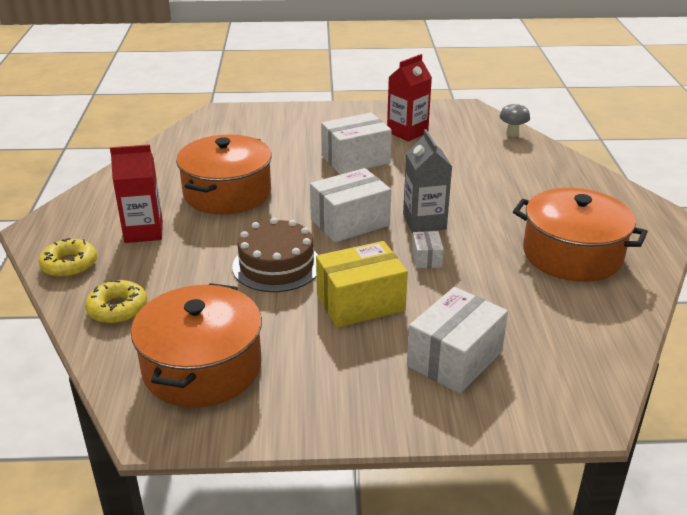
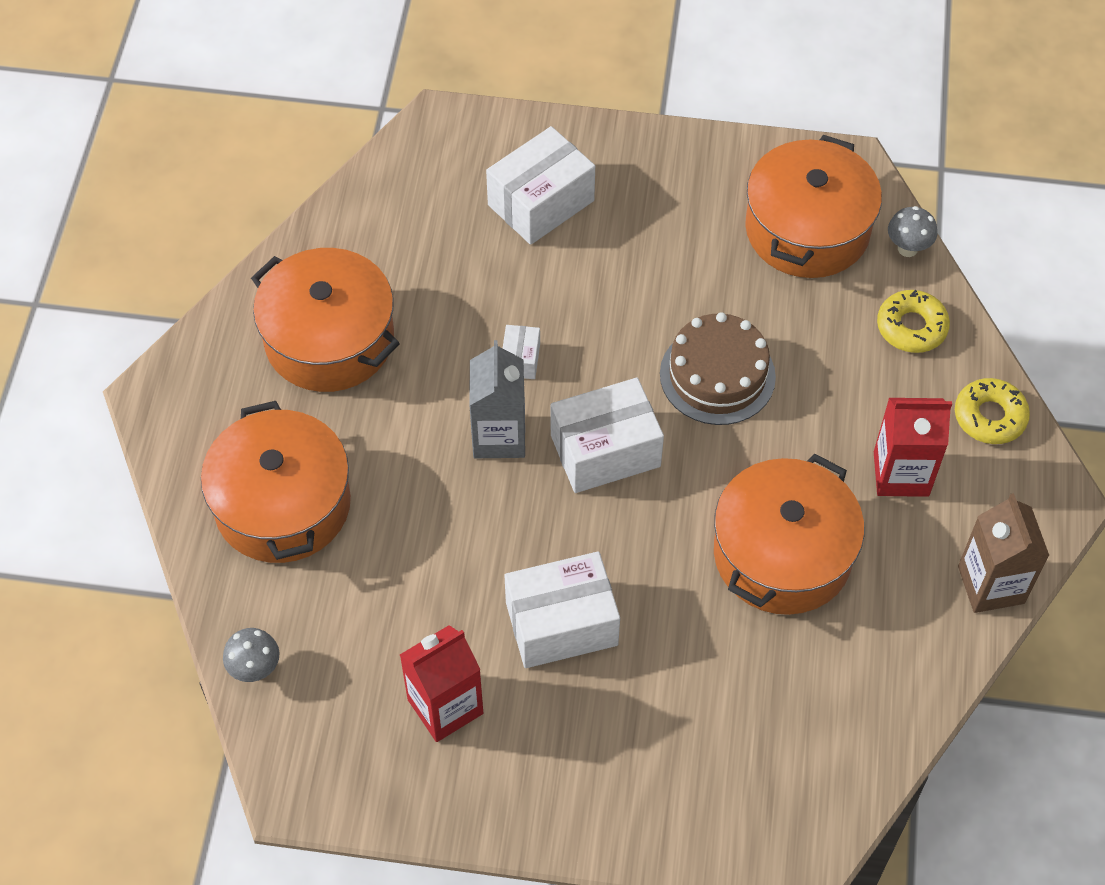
camera: 170 degrees left, 25 degrees up
yellow box [316,241,408,328] -> none
none -> orange pot [201,401,351,563]
none -> grey mushroom [888,206,937,257]
none -> brown carton [958,493,1049,613]

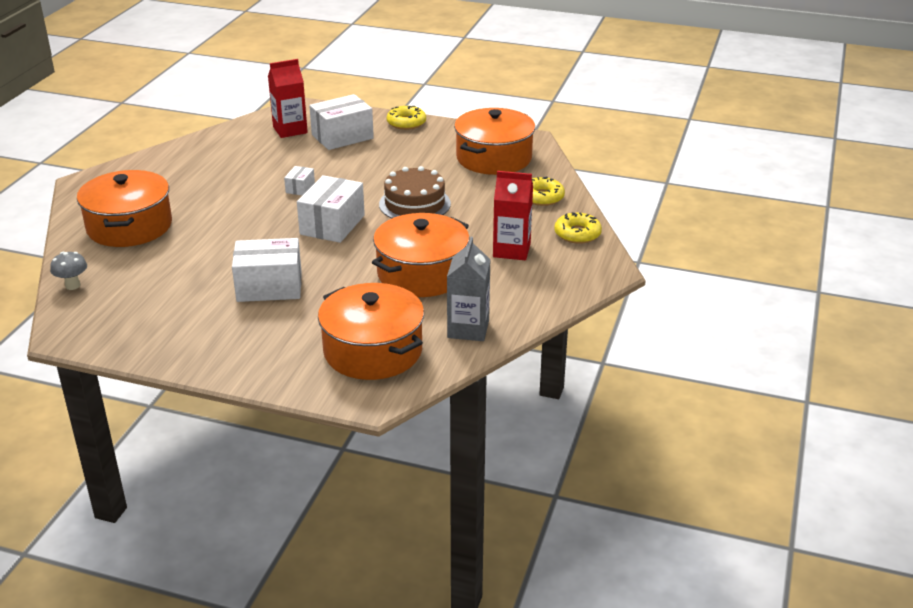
camera: 10 degrees right, 25 degrees down
orange pot [251,248,400,392] -> orange pot moved to [318,283,424,380]
red carton [400,625,483,742] -> red carton moved to [268,59,308,138]
grey carton [469,340,525,458] -> grey carton moved to [447,237,490,341]
white box [551,378,664,493] -> white box turned 60 degrees counterclockwise [297,175,365,243]
grey mushroom [888,206,937,257] -> none
brown carton [958,493,1049,613] -> none
none -> yellow donut [387,106,426,130]

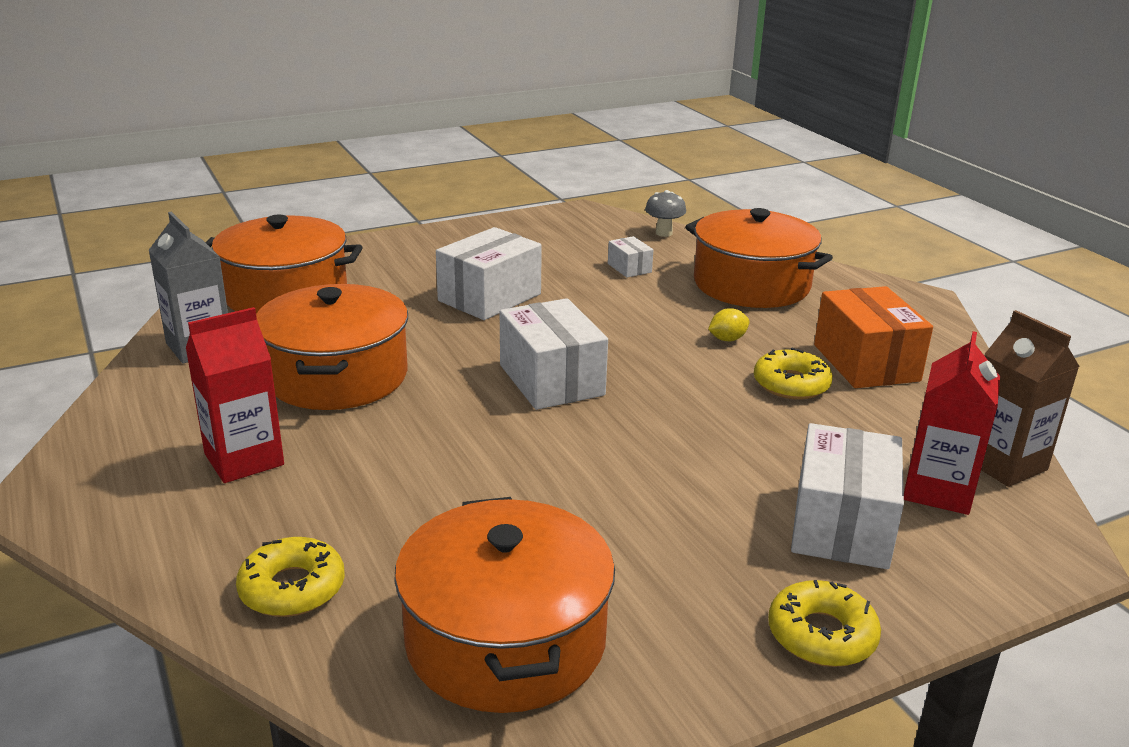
camera: 135 degrees right, 5 degrees down
white box [284,166,315,195] -> white box moved to [608,236,653,278]
brown cake [379,166,451,218] -> none
yellow donut [554,212,602,244] -> yellow donut moved to [754,348,833,400]
none -> yellow lemon [708,308,750,341]
none -> orange box [814,286,933,388]
none -> brown carton [981,310,1080,487]

